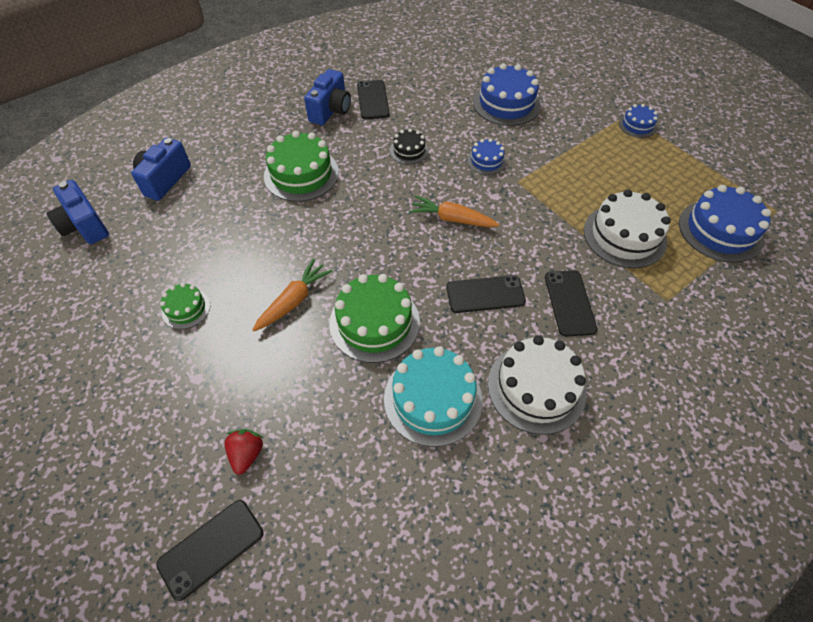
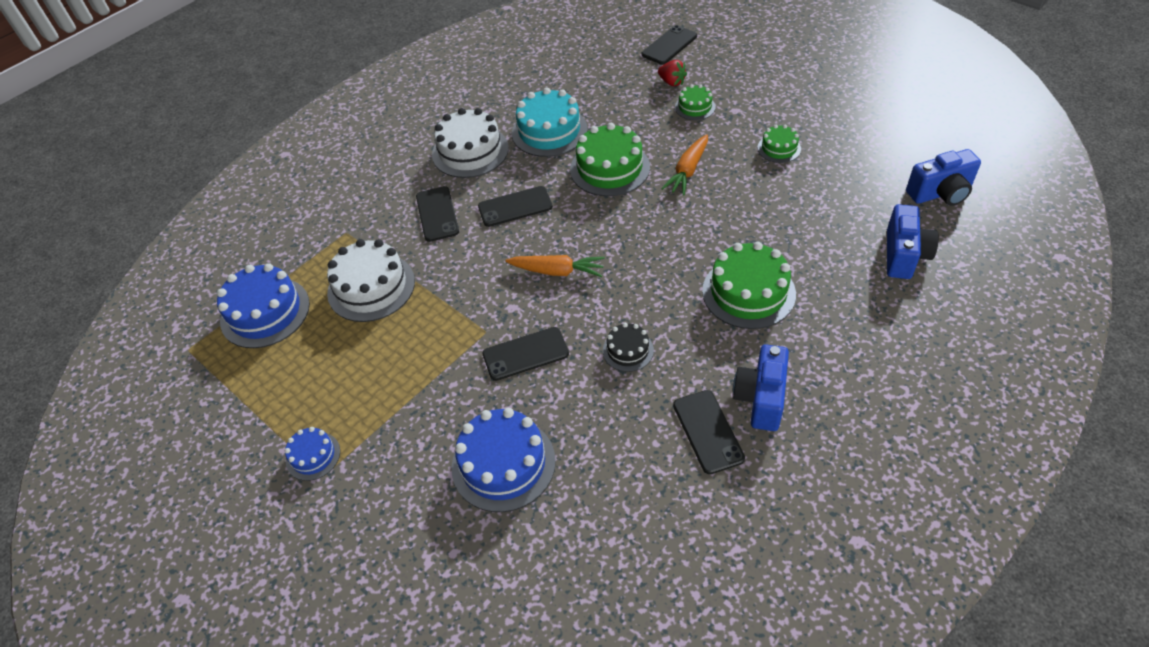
camera: 175 degrees right, 5 degrees down
blue camera [47,180,109,244] -> blue camera turned 120 degrees clockwise [906,149,981,206]
red strawberry [224,429,263,475] -> red strawberry turned 45 degrees counterclockwise [658,60,687,86]
blue cake [467,138,506,175] -> black phone [482,327,569,381]
none -> green cake [675,84,716,120]

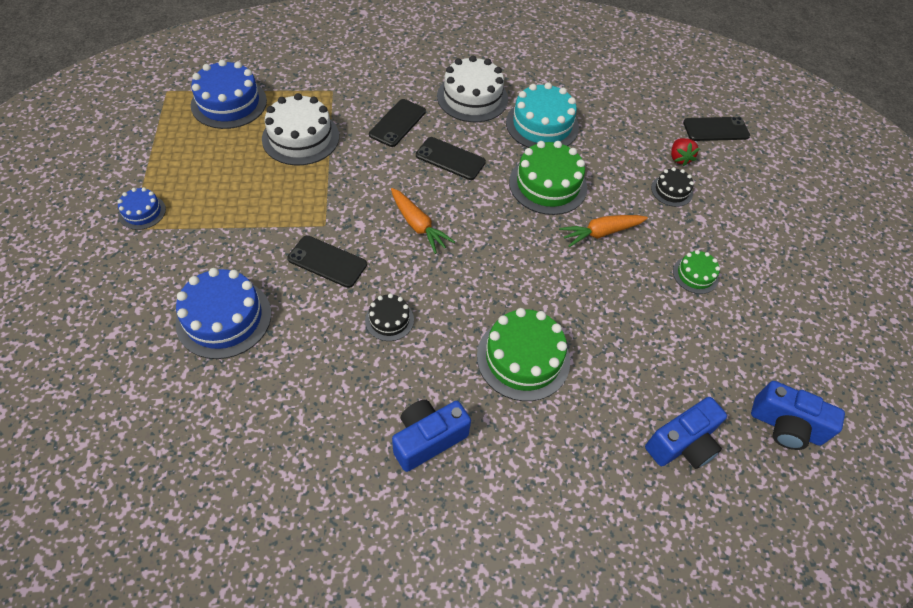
camera: 35 degrees right, 5 degrees up
black phone [673,390,745,474] -> none
green cake [675,84,716,120] -> black cake [651,167,694,207]

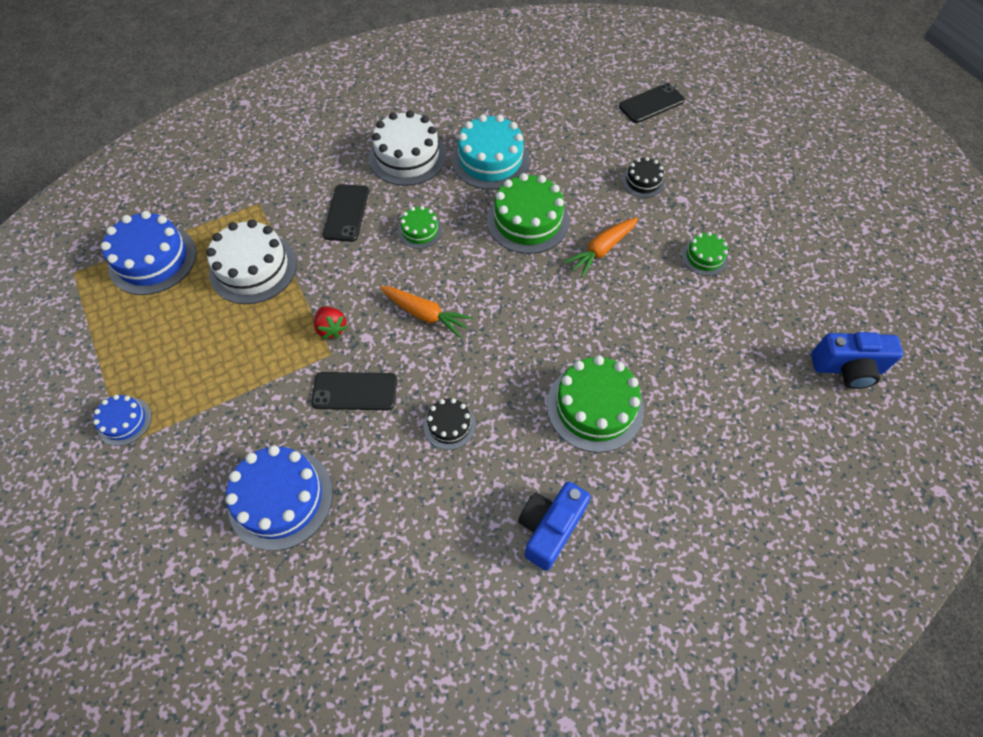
camera: 20 degrees left, 5 degrees up
black phone [416,137,486,180] -> green cake [398,206,442,249]
blue camera [645,397,727,469] -> none
red strawberry [671,138,700,167] -> red strawberry moved to [314,306,348,339]

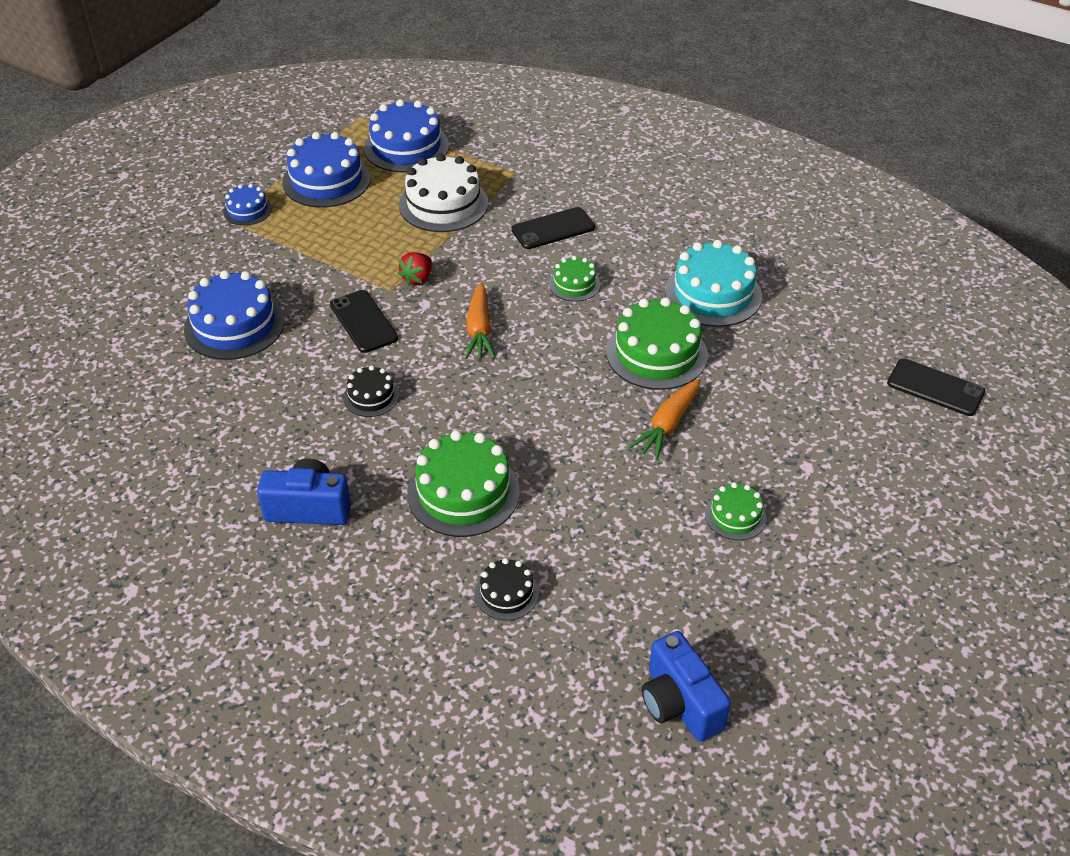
camera: 60 degrees right, 15 degrees down
white cake [369,110,446,186] -> none
orange carrot [564,218,638,278] -> orange carrot turned 75 degrees counterclockwise [629,379,700,460]
black cake [622,157,665,198] -> black cake moved to [475,558,539,621]
none -> blue cake [282,132,371,208]

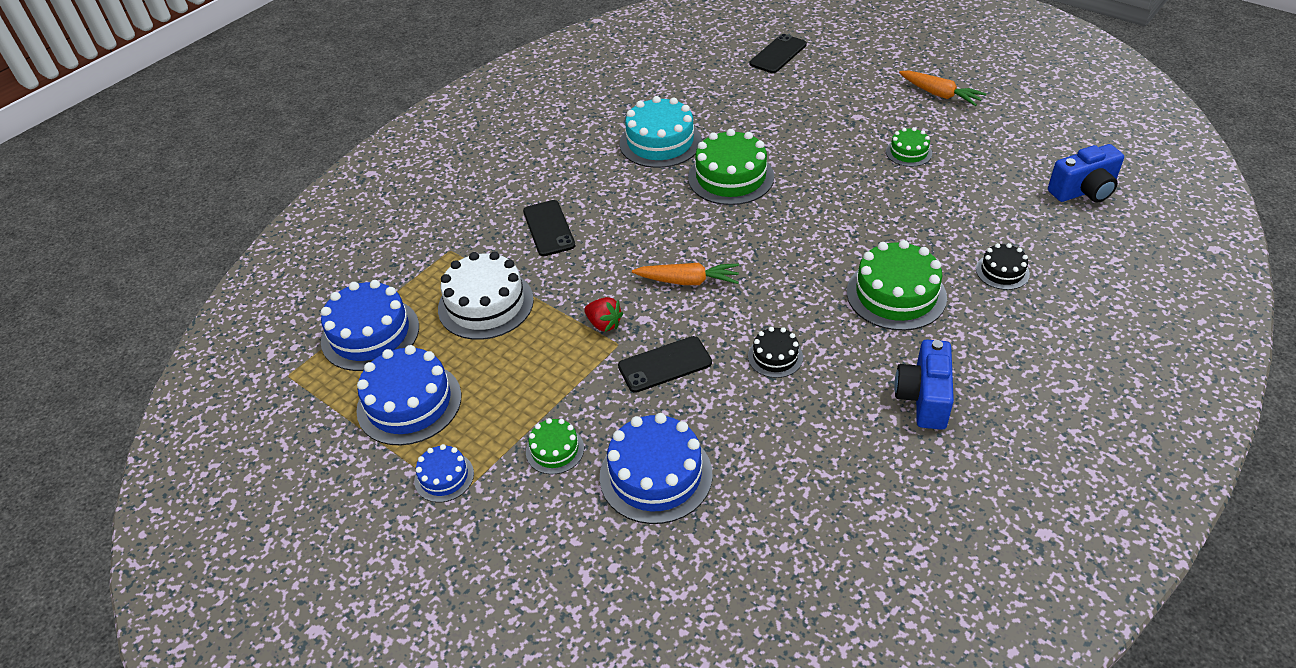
camera: 80 degrees left, 0 degrees up
green cake [549,256,600,302] -> green cake moved to [526,418,584,474]
orange carrot [629,379,700,460] -> orange carrot moved to [899,71,986,106]

